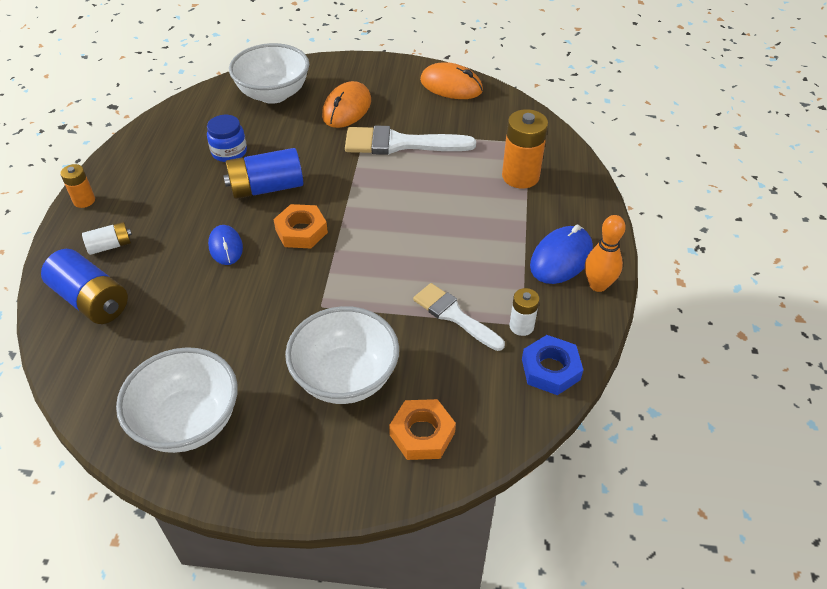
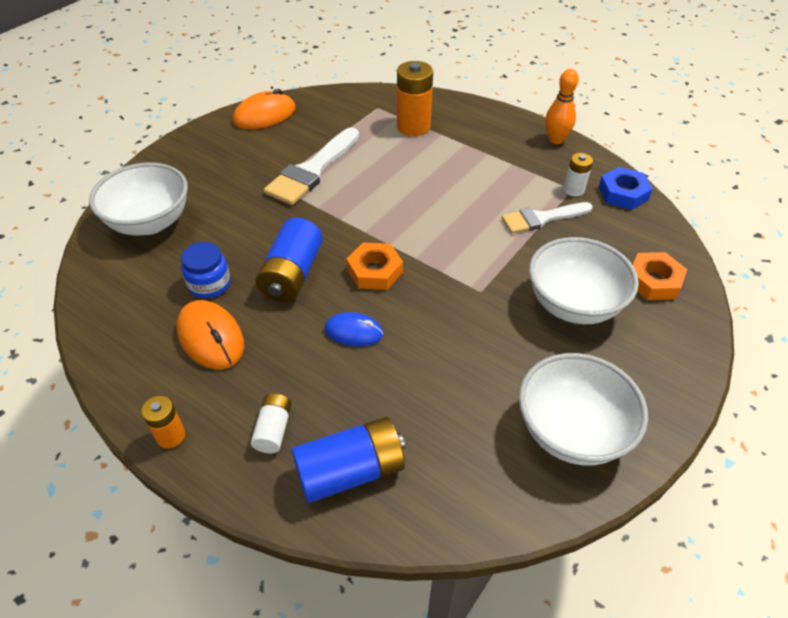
camera: 60 degrees left, 0 degrees up
orange mouse [322,81,371,128] -> orange mouse moved to [176,300,244,369]
blue mouse [530,225,593,284] -> none

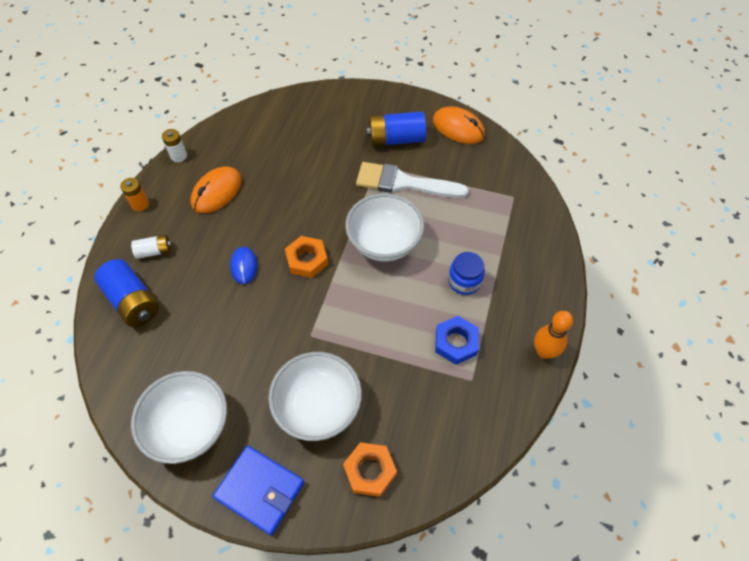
camera: 70 degrees right, 10 degrees up
white bowl [89,162,188,236] -> white bowl moved to [345,193,424,261]
blue jar [181,242,230,298] -> blue jar moved to [448,252,485,295]
blue battery [255,218,322,302] -> blue battery moved to [366,111,426,146]
orange battery [397,61,433,136] -> none
white brush [502,202,593,234] -> none
white battery [564,153,593,196] -> white battery moved to [162,129,187,162]
blue nut [599,167,653,210] -> blue nut moved to [435,316,479,365]
none -> blue wallet [213,446,304,535]

